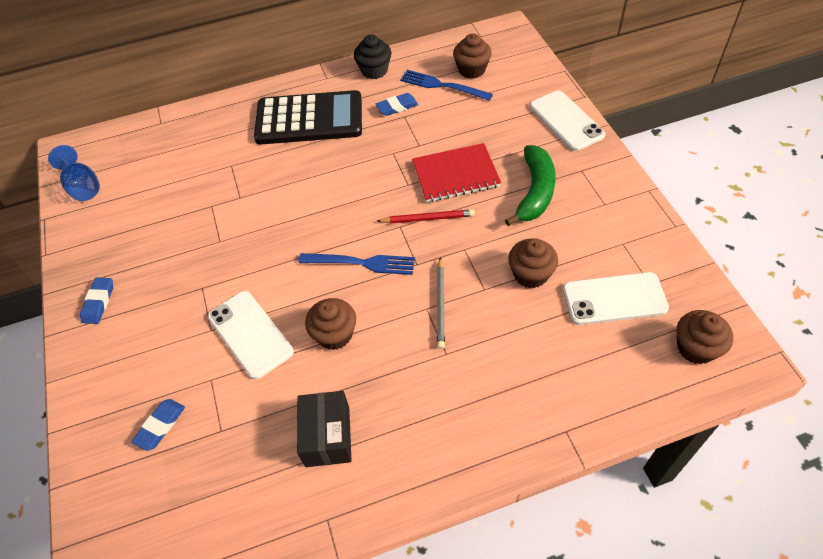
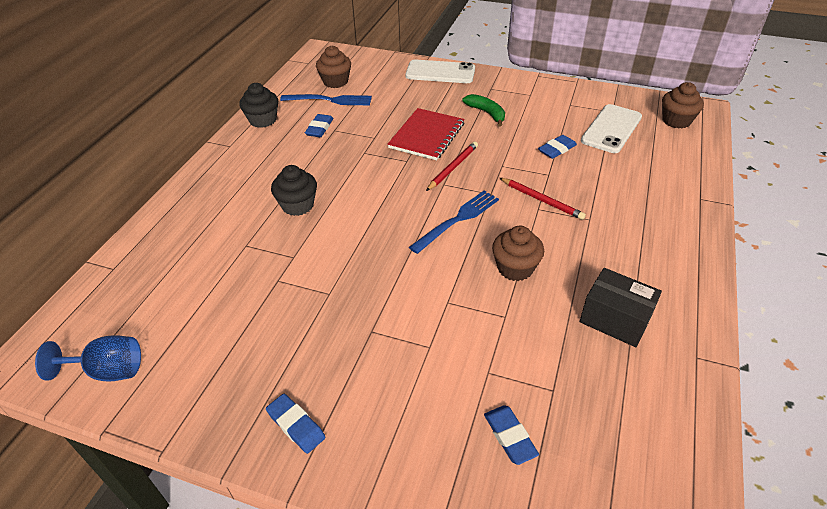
camera: 55 degrees left, 10 degrees down
white phone [208,291,294,379] -> none
black calculator [254,90,362,144] -> none
blue fork [400,70,493,101] -> blue fork turned 150 degrees counterclockwise [280,94,372,106]
grey pencil [437,257,445,349] -> red pencil [500,178,586,220]
green banana [505,145,556,226] -> green banana [462,94,505,127], size x0.65
brown cupcake [508,239,558,288] -> blue eraser [538,135,577,159]
none -> black cupcake [271,165,317,216]

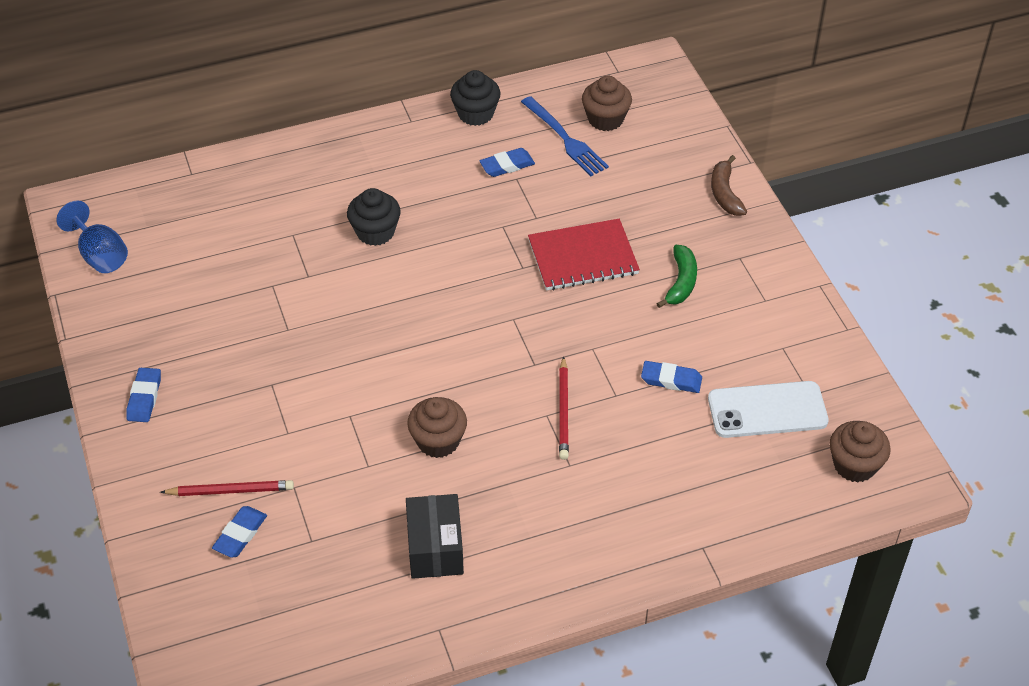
camera: 50 degrees right, 5 degrees up
white phone [405,60,475,83] -> brown banana [711,155,747,216]
blue fork [409,191,499,254] -> none
red pencil [426,142,478,191] -> red pencil moved to [160,480,294,496]

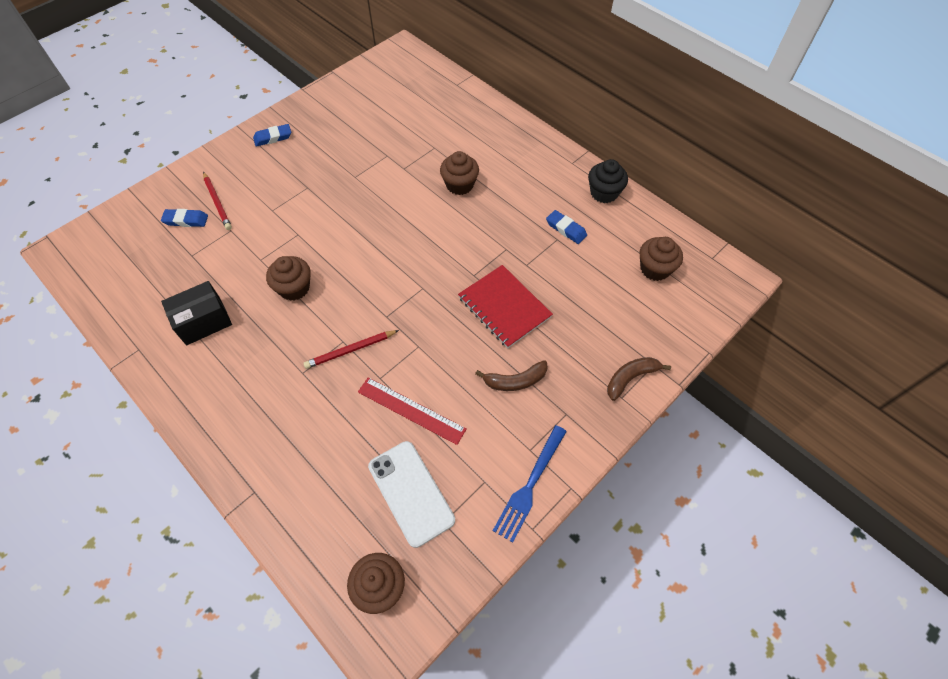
camera: 65 degrees right, 10 degrees up
blue goblet [56,200,128,273] -> none
black cupcake [347,188,401,246] -> brown cupcake [440,151,479,195]
blue fork [521,96,609,176] -> blue fork moved to [493,425,567,543]
blue eraser [641,361,702,393] -> red ruler [358,377,467,445]
green banana [656,245,697,308] -> brown banana [475,360,548,391]

